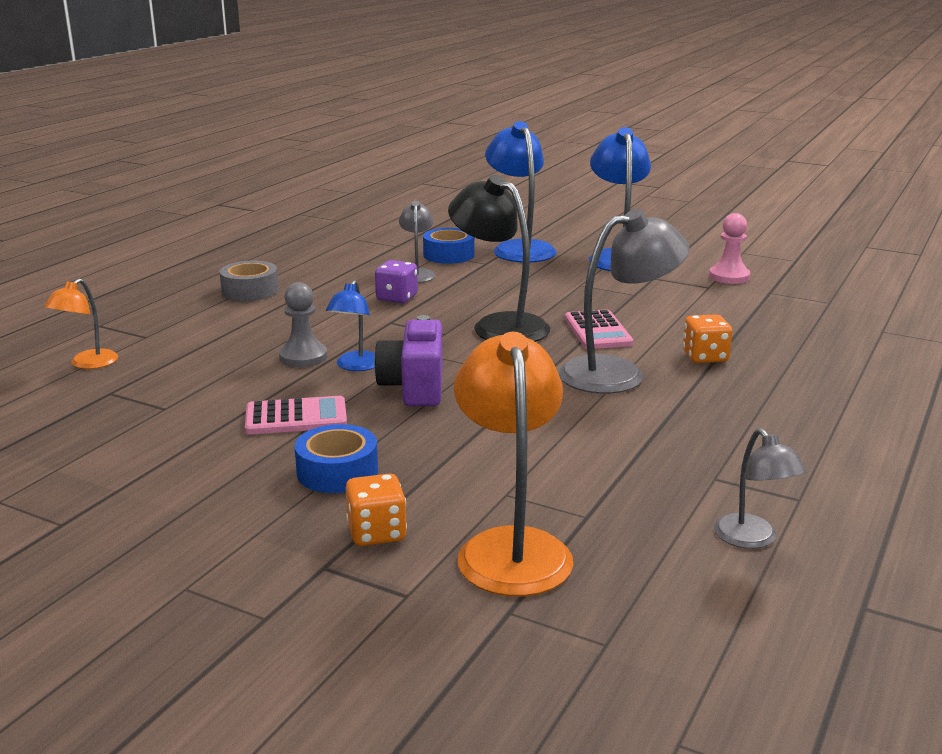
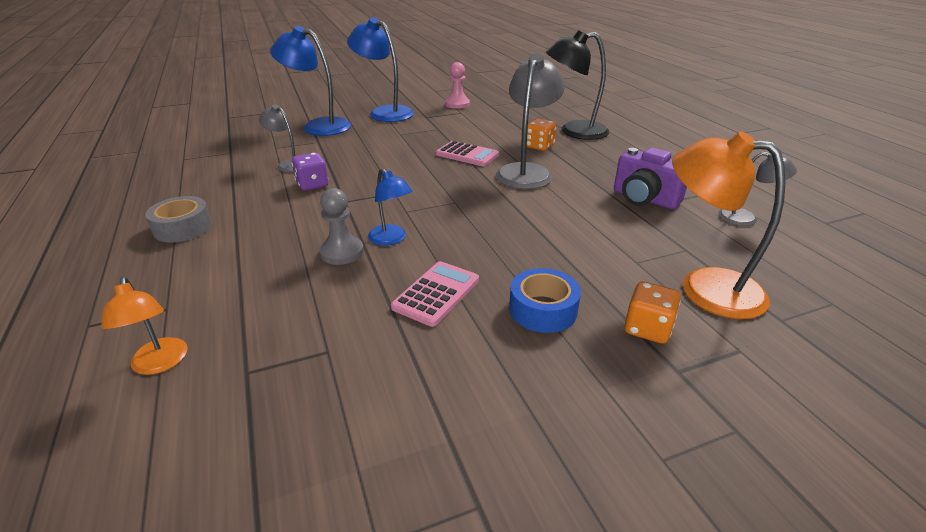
camera: 50 degrees left, 10 degrees up
purple camera [374,315,443,406] -> purple camera moved to [614,147,687,209]
blue tape [423,228,475,264] -> none
black lamp [448,175,550,342] -> black lamp moved to [546,30,609,140]

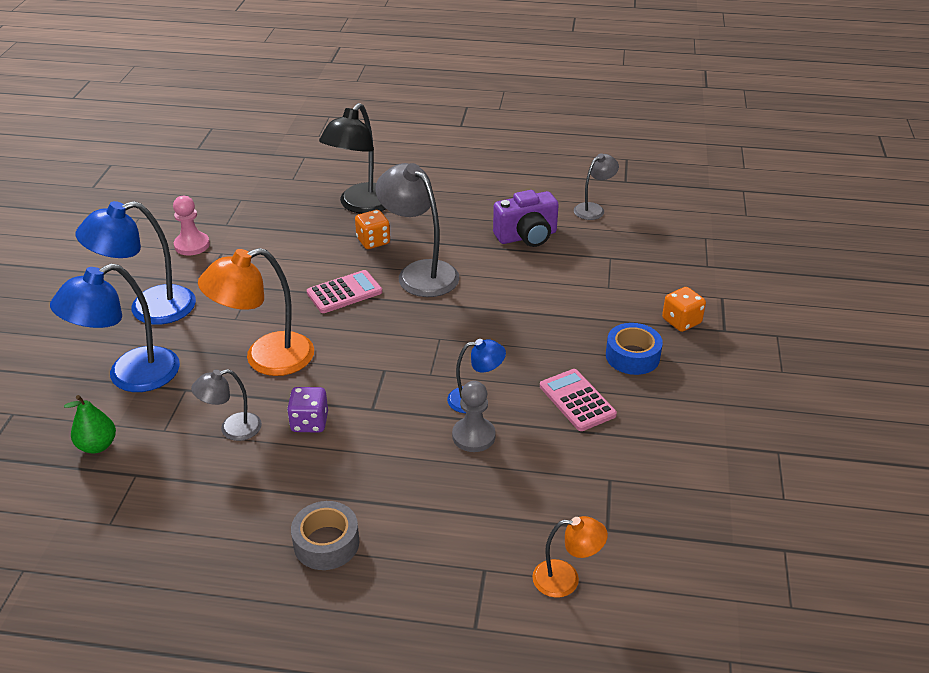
camera: 60 degrees left, 5 degrees up
orange lamp [672,131,786,319] -> orange lamp moved to [198,248,314,376]
none -> green pear [64,395,116,454]

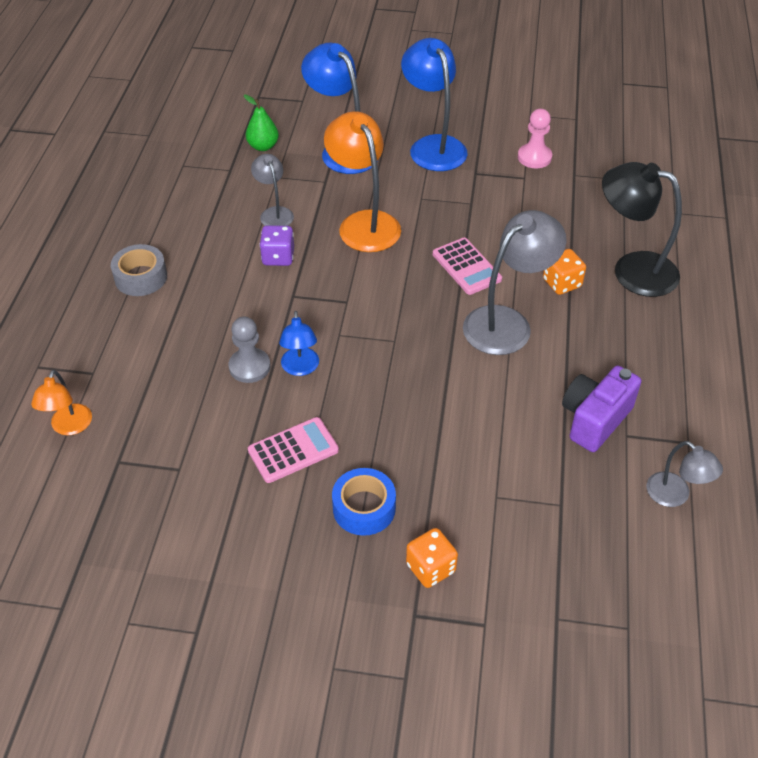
camera: 90 degrees right, 10 degrees up
purple camera [493,190,559,247] -> purple camera turned 60 degrees clockwise [562,366,642,452]

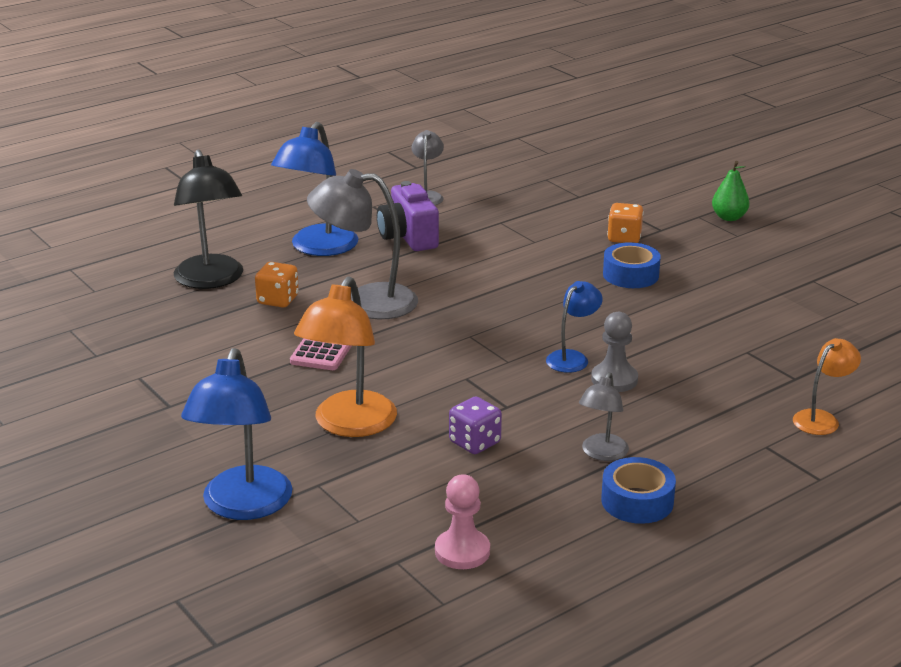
camera: 135 degrees left, 20 degrees down
grey tape [111,244,167,296] -> blue tape [601,457,676,524]
green pear [244,94,279,151] -> green pear moved to [712,161,750,221]
pink calculator [248,417,339,483] -> none
grey lamp [251,154,294,226] -> grey lamp moved to [579,372,629,461]
blue lamp [401,38,468,171] -> blue lamp moved to [271,122,358,256]
pink pawn [518,109,552,168] -> pink pawn moved to [435,474,490,569]
purple camera [562,366,642,452] -> purple camera turned 75 degrees clockwise [377,181,439,251]

